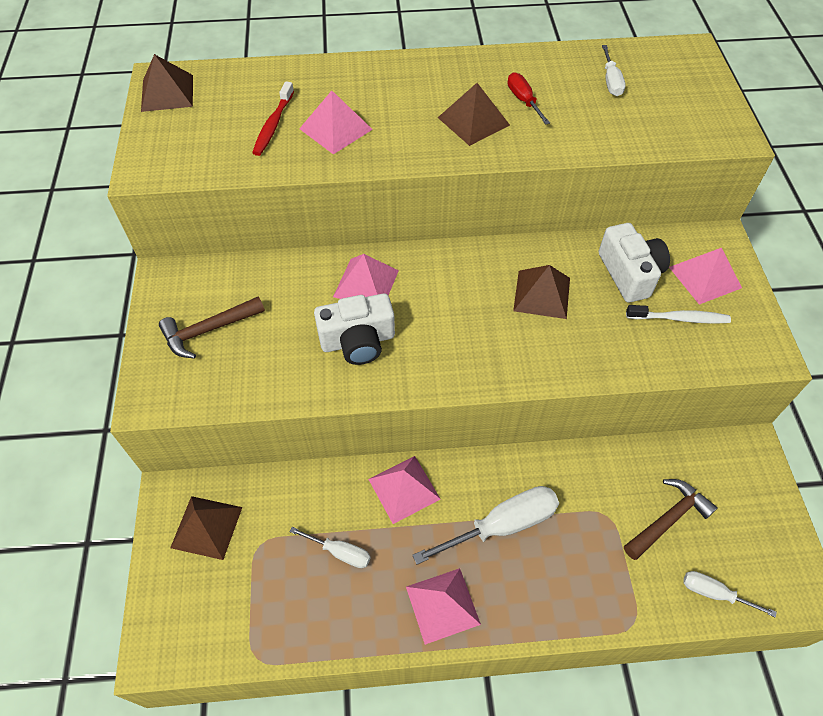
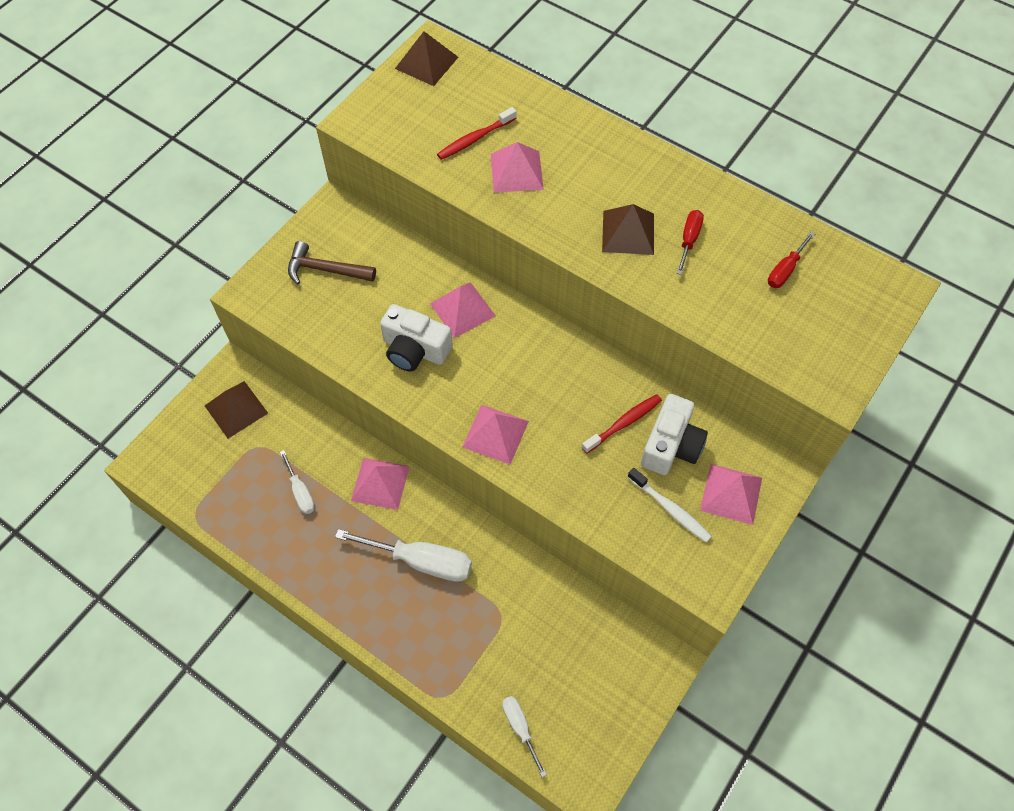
camera: 40 degrees right, 5 degrees up
pink pyramid [406,568,481,645] -> pink pyramid moved to [462,405,529,464]
brown pyramid [513,265,570,319] -> none
white screwdriver [602,45,626,96] -> red screwdriver [768,232,815,288]
brown hammer [624,479,718,560] -> none
none -> red toothbrush [582,394,662,453]

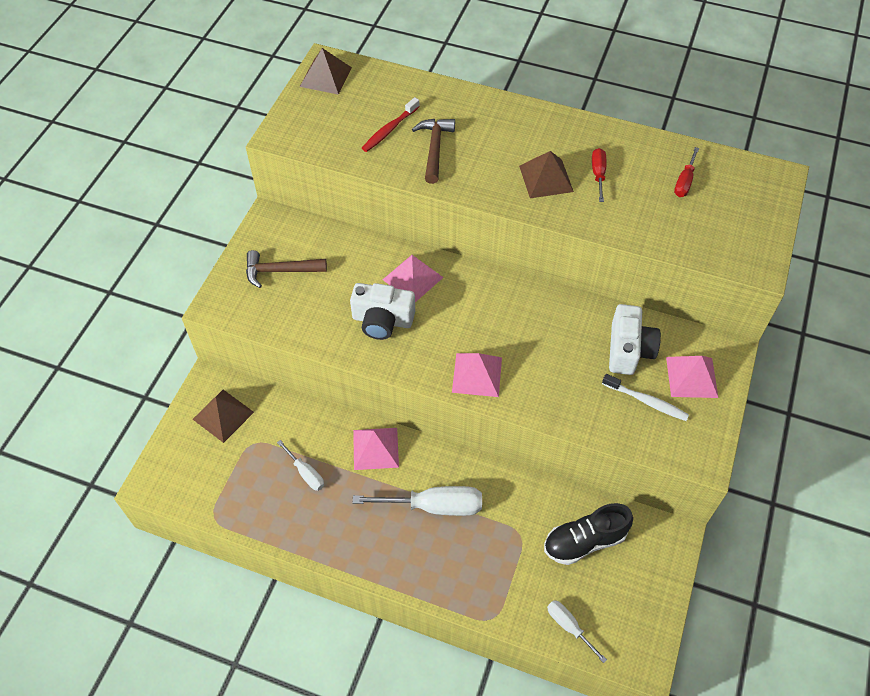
camera: 15 degrees left, 5 degrees down
pink pyramid [491,142,544,193] -> brown hammer [412,119,455,184]
red toothbrush [582,394,662,453] -> none
none -> black shoe [544,503,633,565]

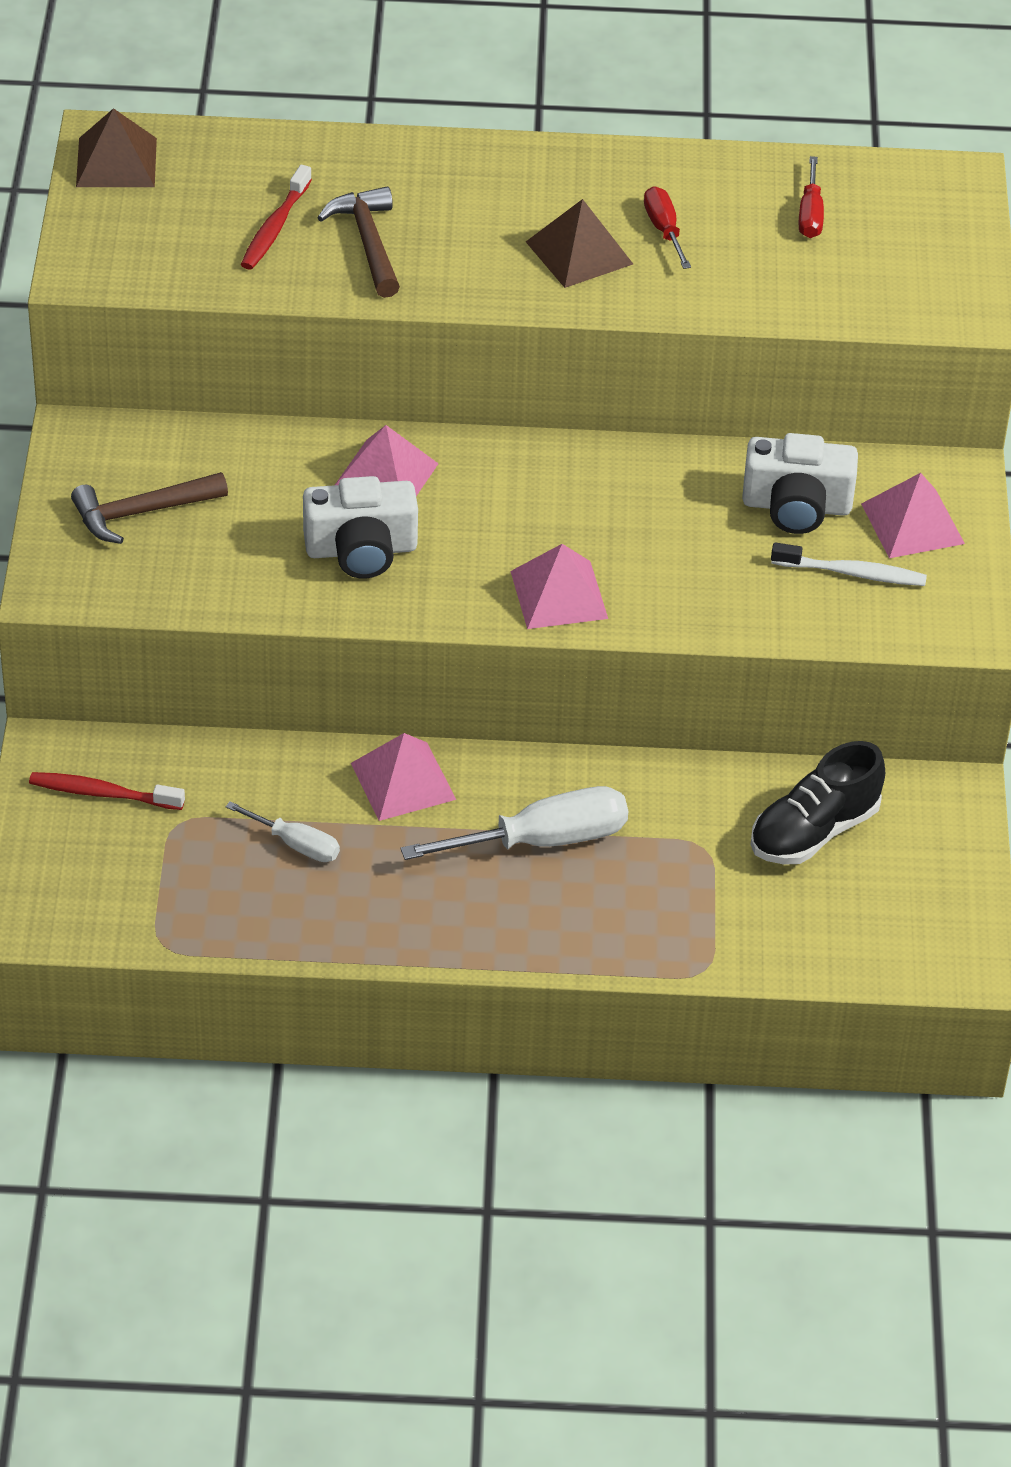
camera: 20 degrees left, 10 degrees down
brown pyramid [193,390,254,443] -> red toothbrush [29,772,185,810]
white screwdriver [547,600,607,663] -> none
white camera [609,304,661,375] -> white camera turned 105 degrees clockwise [742,433,858,534]

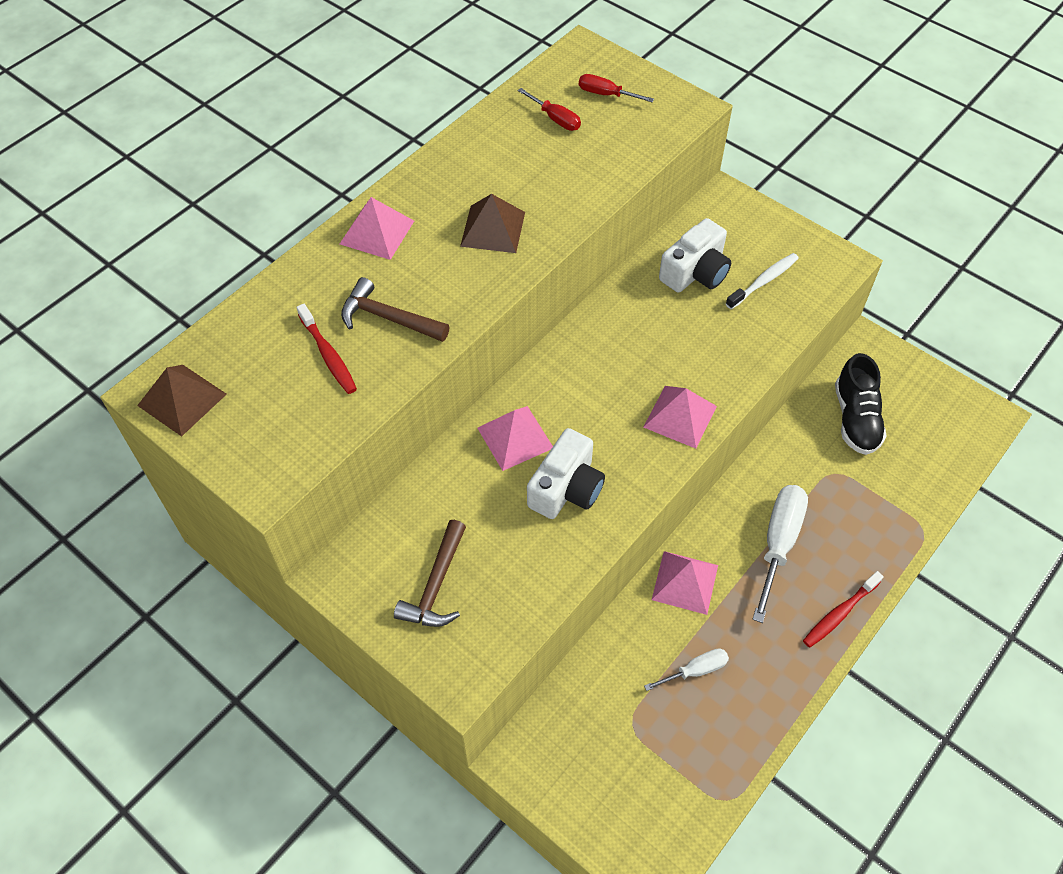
camera: 50 degrees left, 10 degrees up
red toothbrush [29,772,185,810] -> red toothbrush moved to [803,571,884,648]
red screwdriver [644,186,691,269] -> red screwdriver moved to [579,74,654,103]
pink pyramid [861,473,965,558] -> pink pyramid moved to [340,197,414,260]

